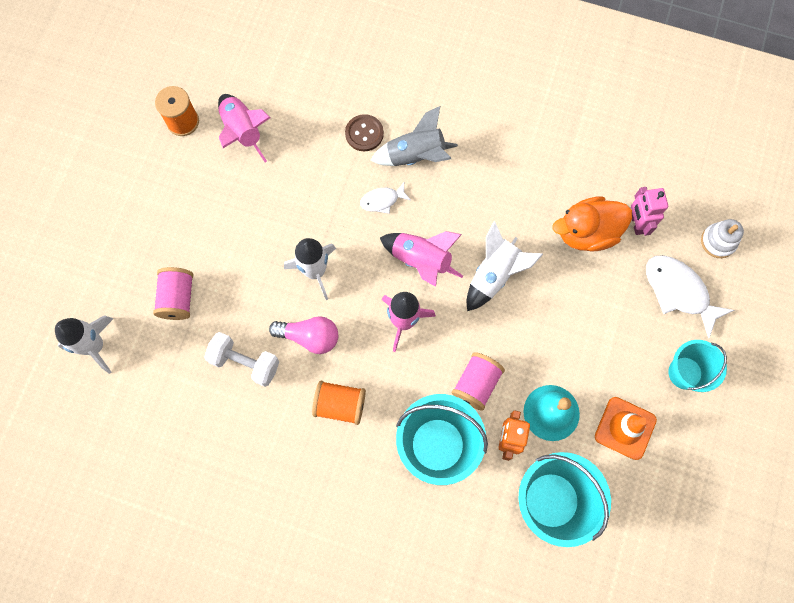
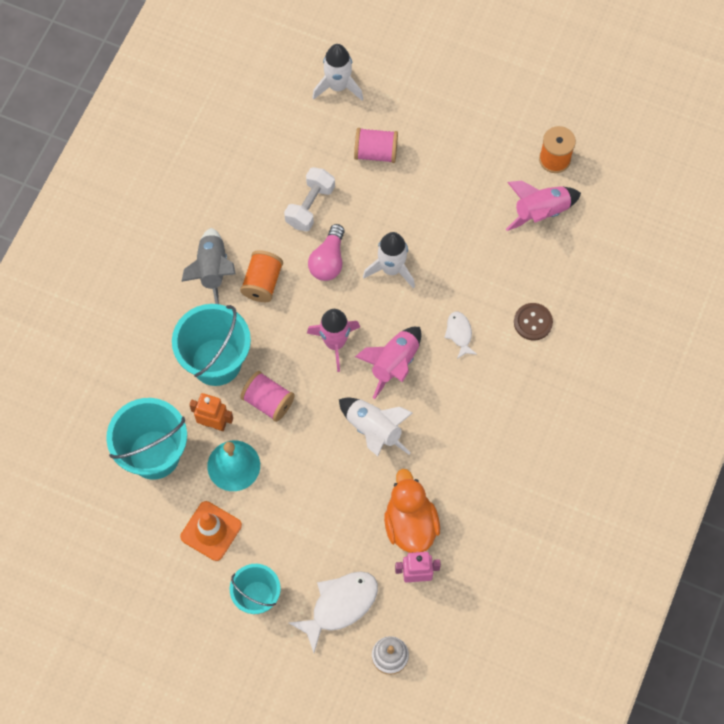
camera: 95 degrees right, 5 degrees down
grey rocket [370,106,458,166] -> grey rocket moved to [181,228,235,304]

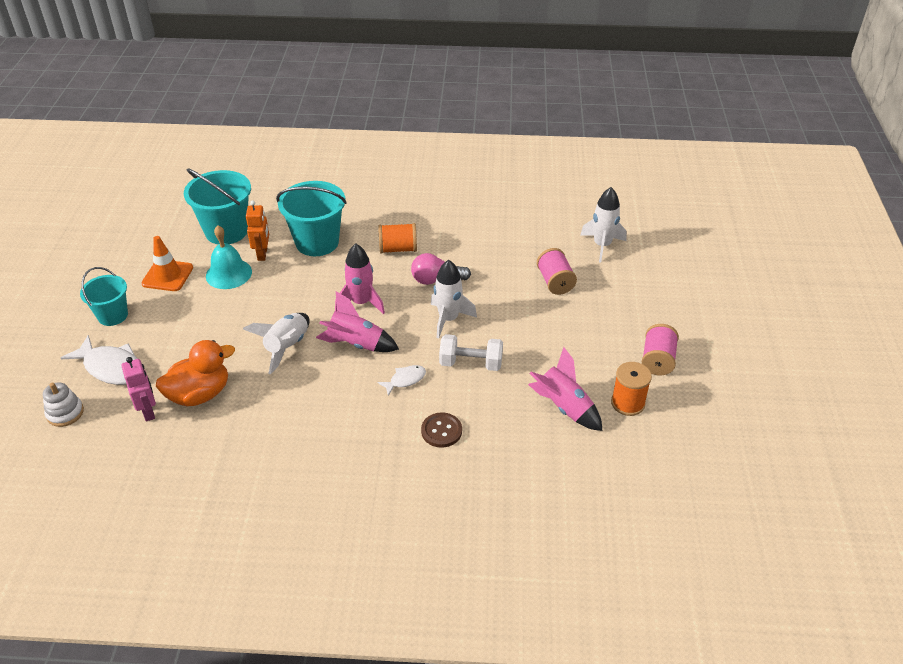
camera: 70 degrees right, 25 degrees down
grey rocket [181,228,235,304] -> none
pink spool [240,371,295,422] -> pink spool moved to [642,324,679,375]
white dumbbell [284,167,335,231] -> white dumbbell moved to [439,334,503,371]

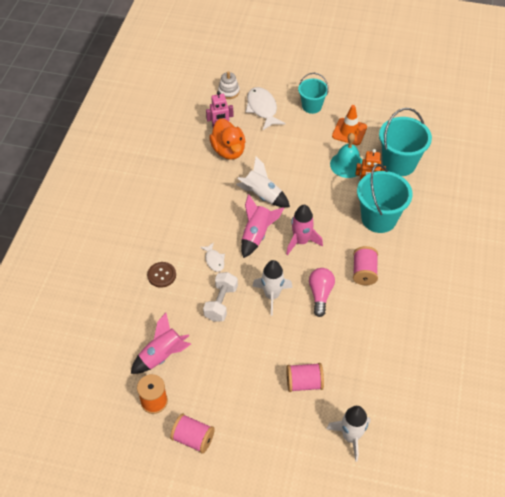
camera: 100 degrees right, 10 degrees up
white fish [61,335,138,385] -> white fish turned 120 degrees clockwise [246,87,286,130]
orange spool [378,223,417,254] -> pink spool [353,246,378,285]

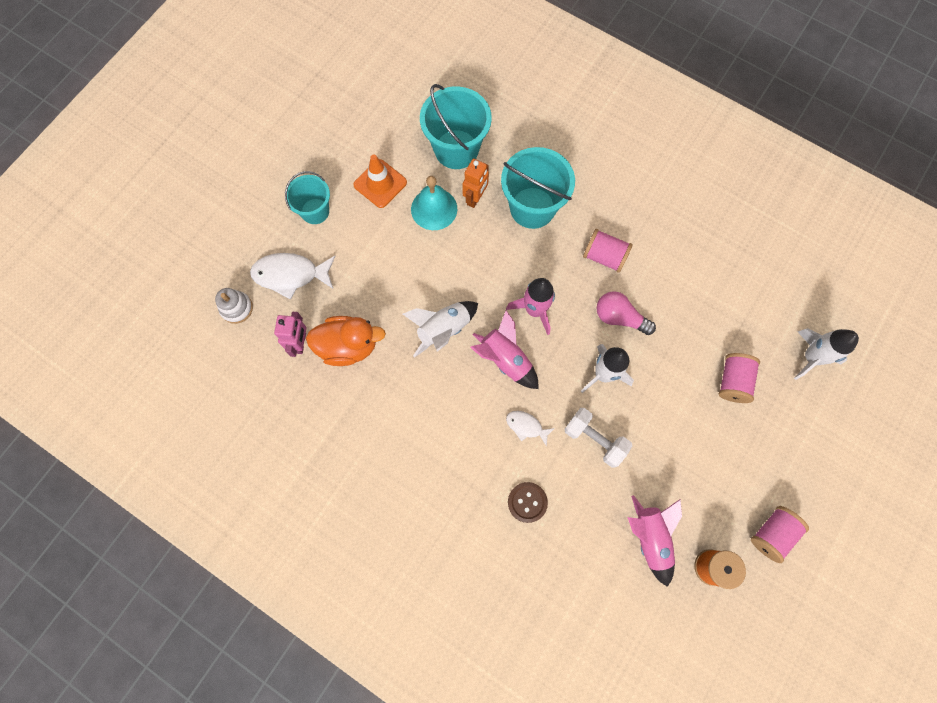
camera: 70 degrees left, 20 degrees up
white fish [200,242,225,272] -> white fish turned 150 degrees counterclockwise [506,411,555,447]

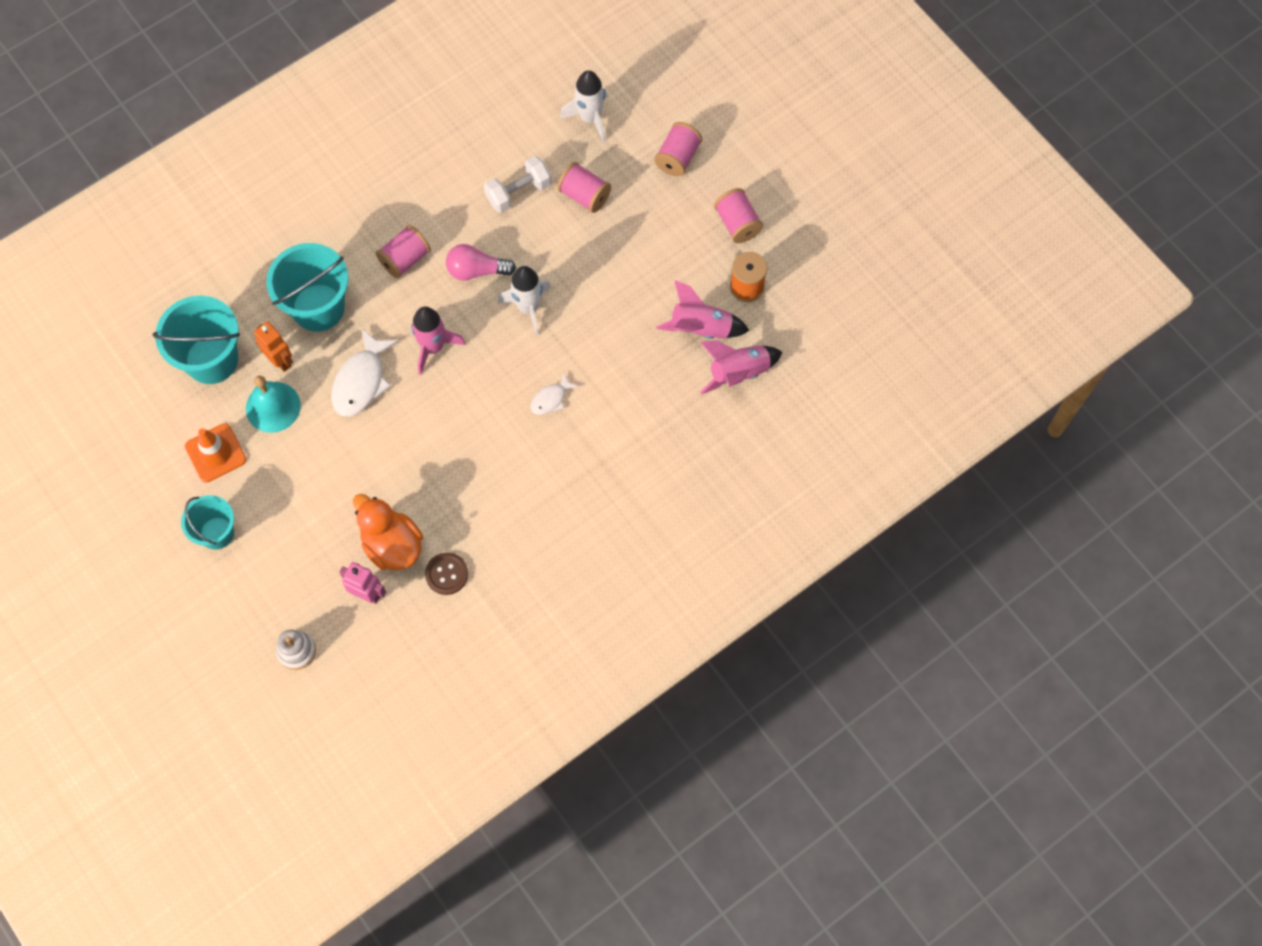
camera: 70 degrees left, 5 degrees down
white fish [250,253,335,300] -> white fish moved to [331,328,398,417]
orange duck [306,316,386,366] -> orange duck turned 60 degrees counterclockwise [353,494,423,570]
white rocket [403,301,478,358] -> none
pink rocket [470,311,539,389] -> pink rocket moved to [700,340,782,394]
brown button [508,482,548,523] -> brown button moved to [425,552,468,595]
white dumbbell [564,408,632,467] -> white dumbbell moved to [484,156,551,213]
pink light bulb [596,291,656,335] -> pink light bulb turned 45 degrees clockwise [446,244,516,281]
none -> pink spool [654,122,702,177]

